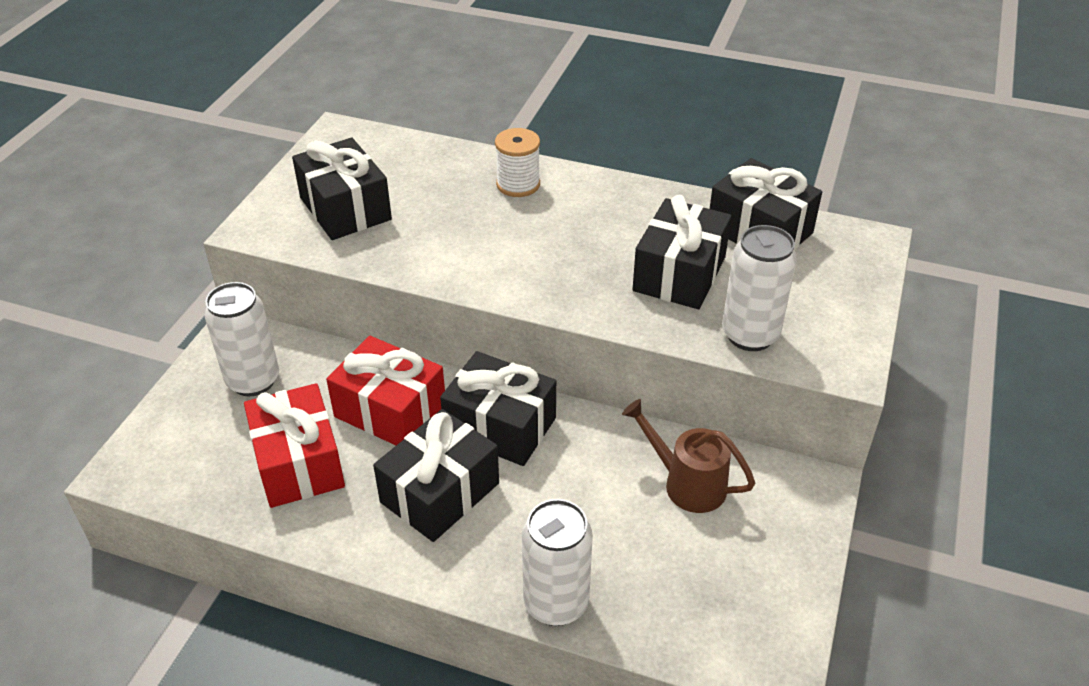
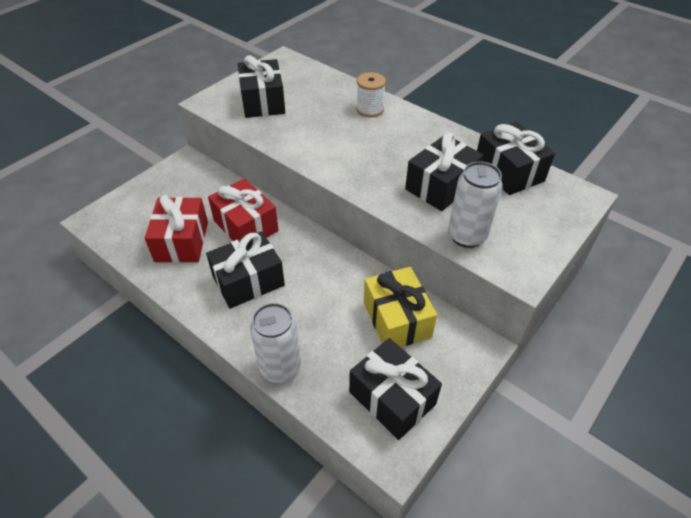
camera: 20 degrees right, 5 degrees up
white can [204,282,279,396] -> none
black gift [440,351,556,466] -> black gift moved to [349,338,442,440]
brown watering can [622,399,755,513] -> yellow gift [364,267,437,347]

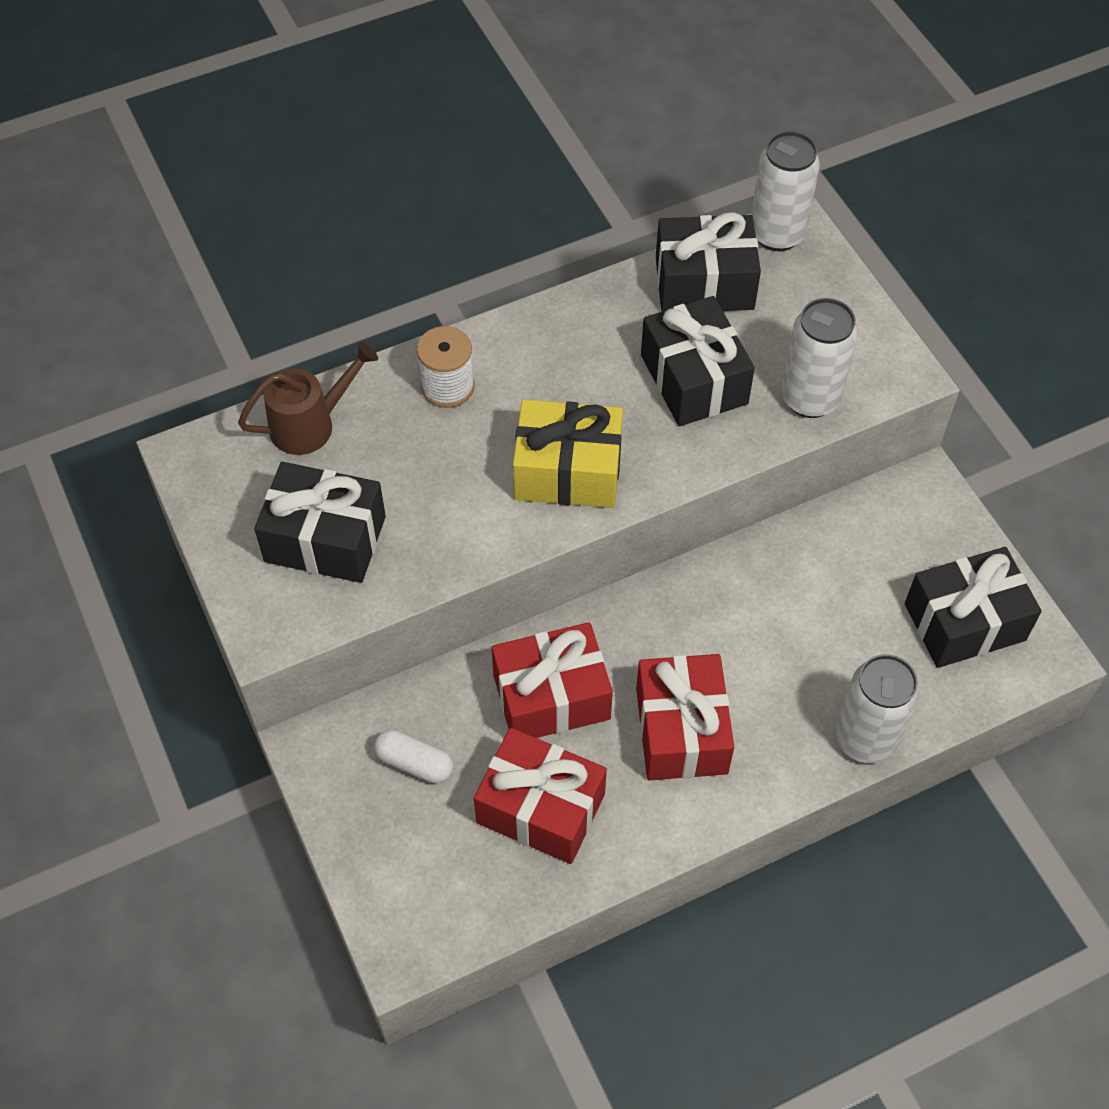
camera: 65 degrees left, 10 degrees up
black gift [206,231,285,309] -> red gift [636,654,734,780]
yellow gift [364,267,437,347] -> yellow gift moved to [513,399,623,508]
none -> brown watering can [238,342,378,455]
none -> white capsule [374,730,453,783]
none -> white can [751,131,820,251]

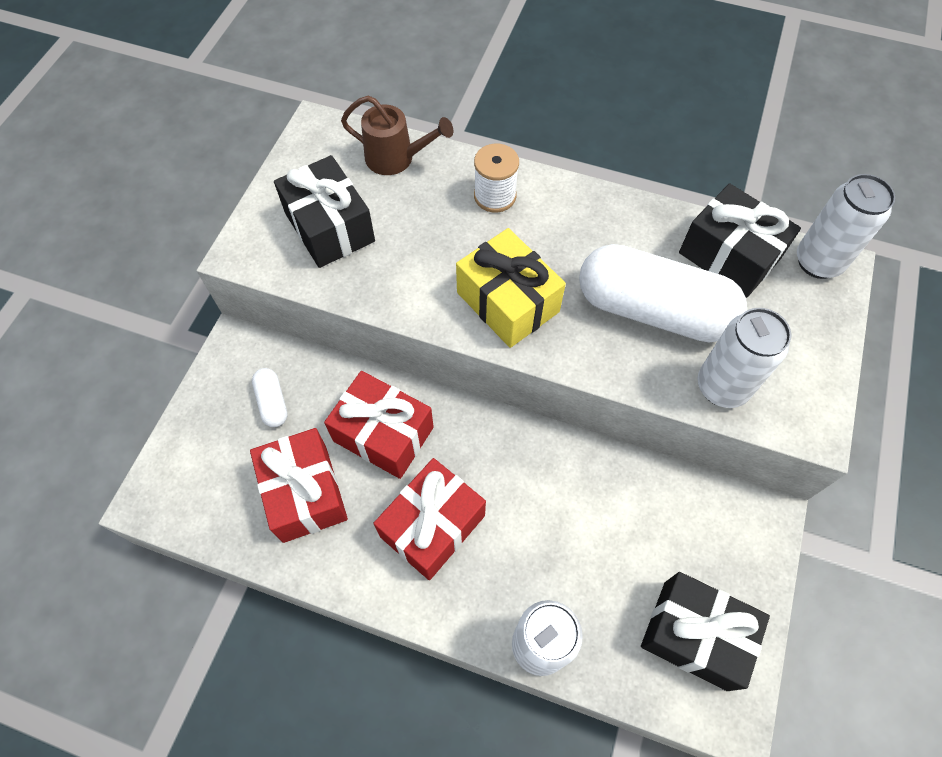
camera: 45 degrees right, 5 degrees up
black gift [641,296,755,426] -> white capsule [579,244,747,342]

